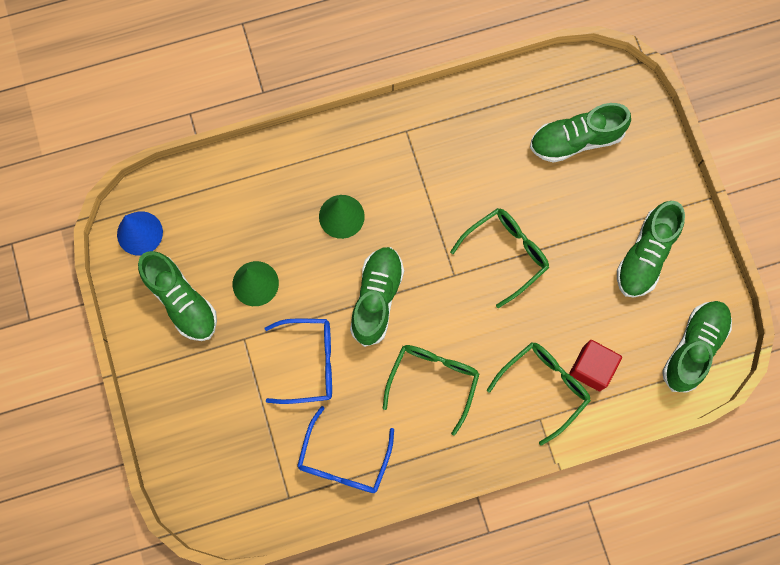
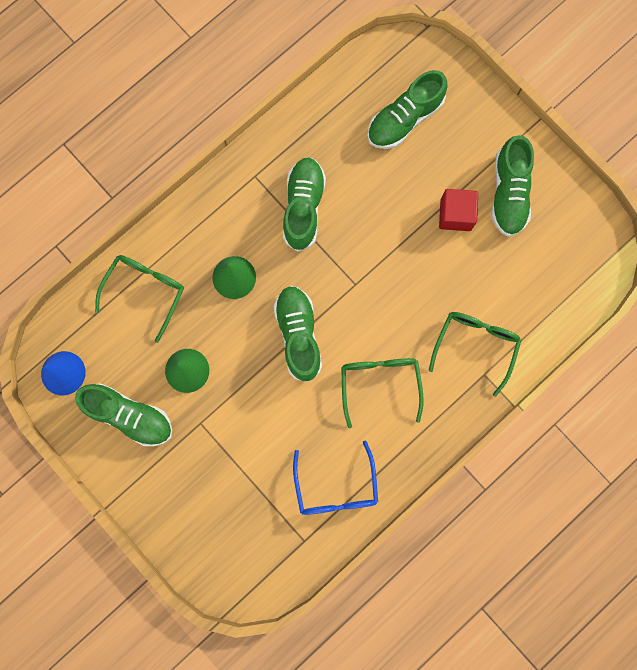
camera: 25 degrees left, 5 degrees up
blue glasses [265,319,332,404] -> none
green glasses [450,208,549,308] -> green glasses moved to [95,255,184,343]
red cube [569,340,622,391] -> red cube moved to [439,189,478,231]
green shoe [662,301,732,393] -> green shoe moved to [283,157,326,252]

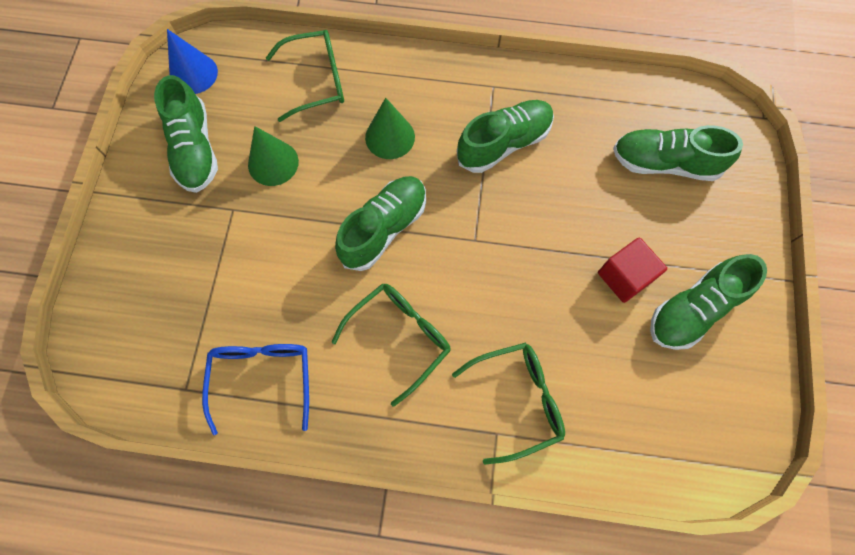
camera: 50 degrees right, 10 degrees down
blue glasses [293,440,378,515] -> blue glasses turned 135 degrees clockwise [202,344,309,435]

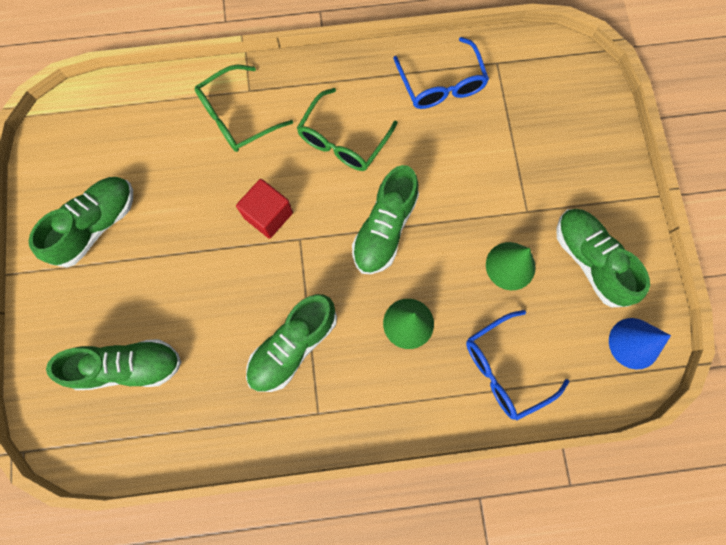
camera: 165 degrees right, 5 degrees up
green glasses [266,30,344,122] -> blue glasses [466,310,570,421]
red cube [598,237,667,303] -> red cube moved to [236,179,293,239]

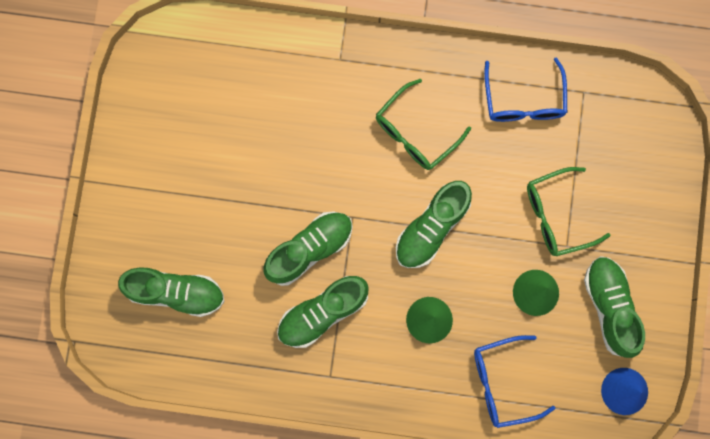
camera: 15 degrees right, 5 degrees up
green shoe [28,177,133,267] -> green shoe moved to [264,211,353,286]
green glasses [195,65,293,152] -> green glasses moved to [527,167,611,256]
red cube [236,179,293,239] -> none

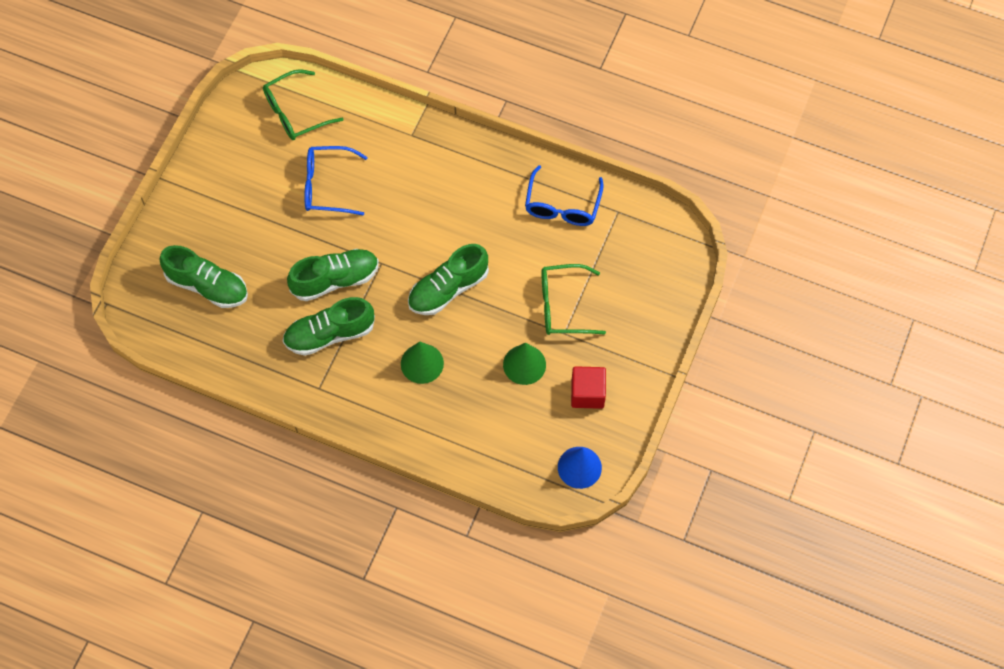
camera: 15 degrees right, 15 degrees down
green glasses [376,79,471,170] -> green glasses moved to [263,69,343,140]
blue glasses [474,335,556,428] -> blue glasses moved to [304,146,368,216]
green shoe [584,256,645,358] -> red cube [571,366,606,409]

